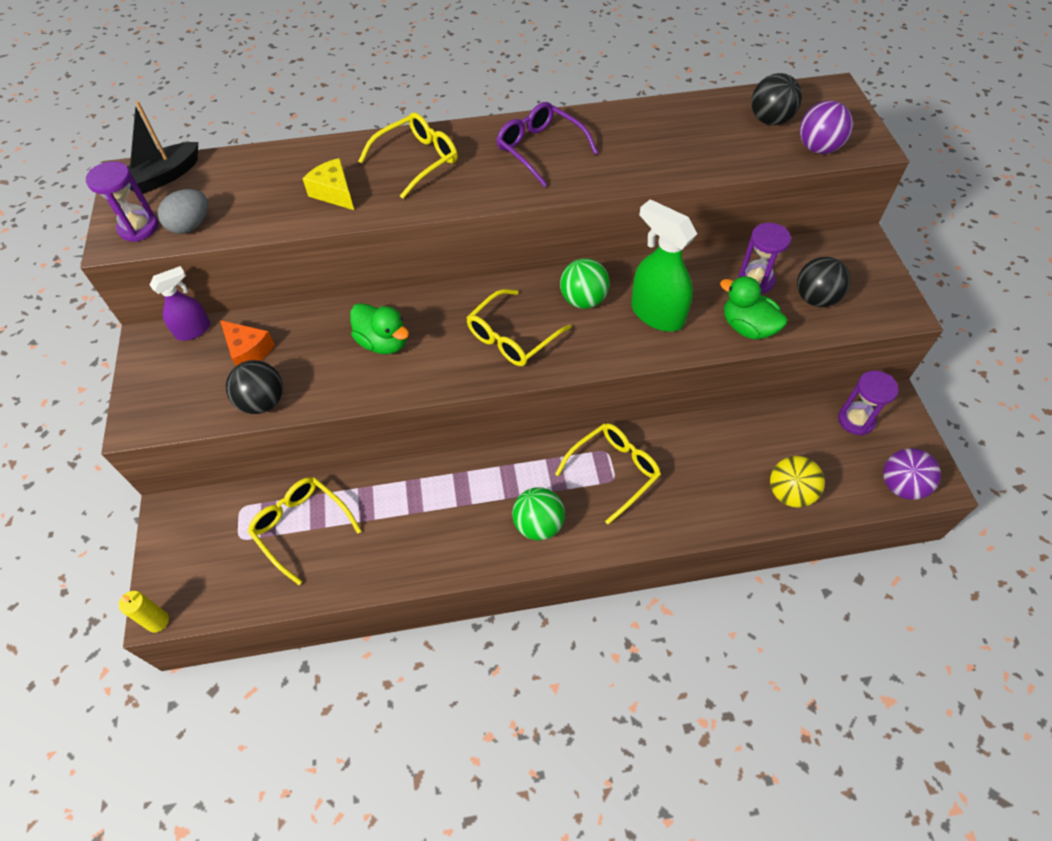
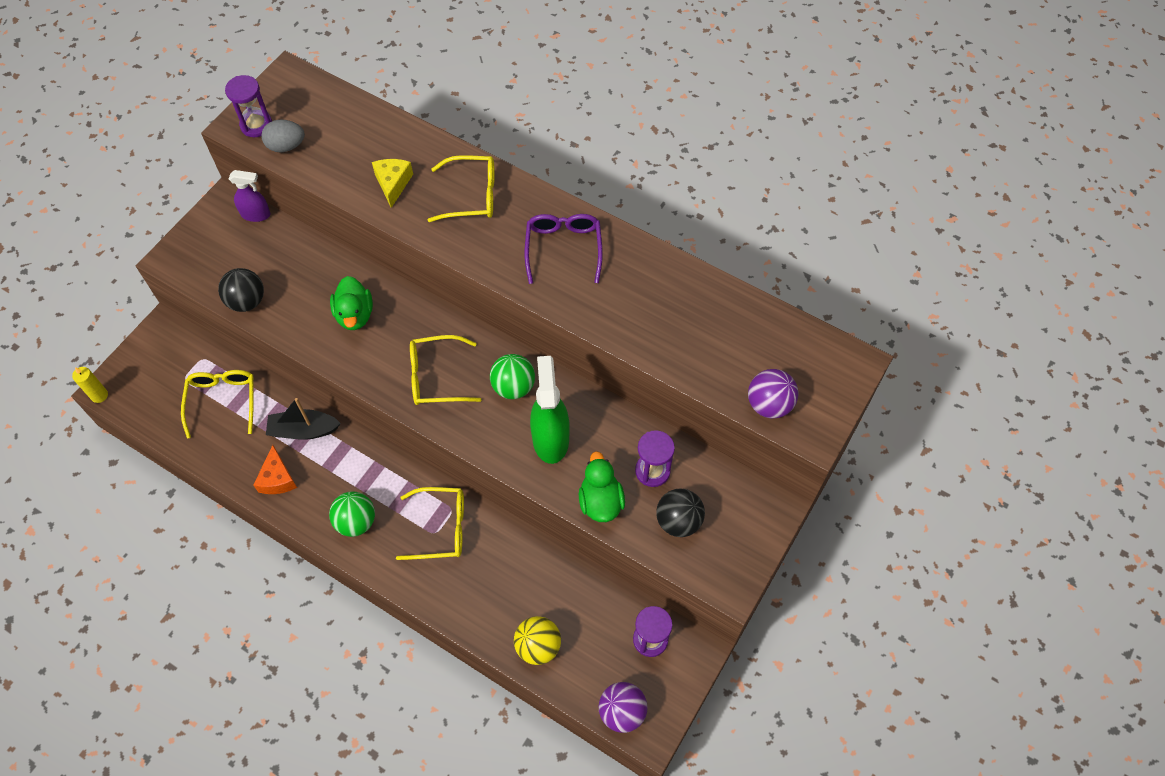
camera: 40 degrees right, 5 degrees up
black boat [128,101,198,194] -> black boat moved to [266,398,341,440]
orange cheese [220,320,275,366] -> orange cheese moved to [253,445,297,494]
black ball [751,73,802,125] -> none

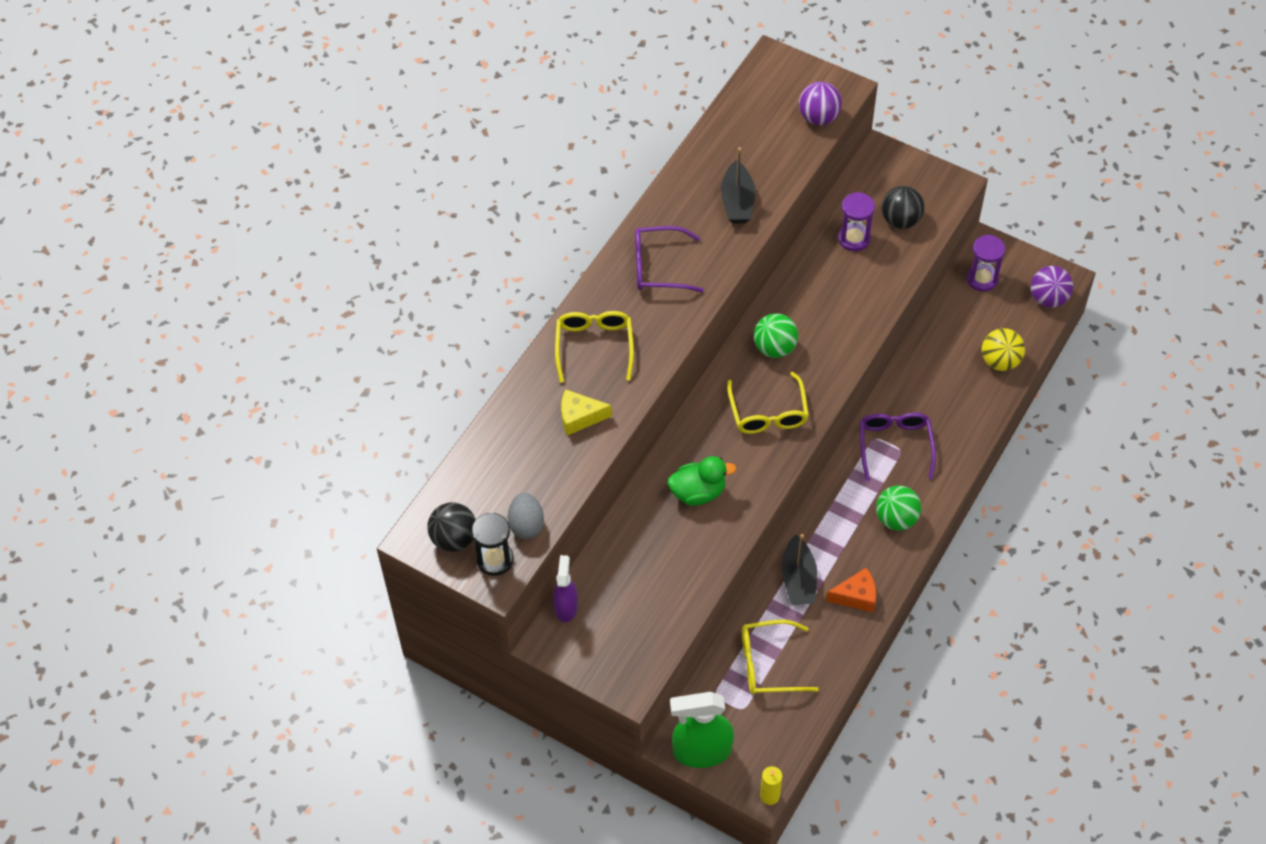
camera: 90 degrees left, 5 degrees down
black ball [218,268,264,312] -> black ball moved to [427,502,476,552]
purple hourglass [225,75,272,137] -> black hourglass [472,512,514,576]
yellow glasses [396,487,464,560] -> purple glasses [860,412,936,481]
green spray bottle [530,356,570,464] -> green spray bottle moved to [670,692,734,768]
green duck [579,451,625,522] -> none
none -> black boat [721,147,755,223]

